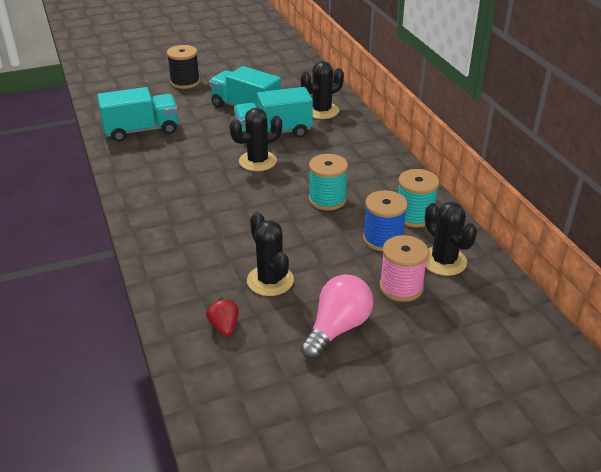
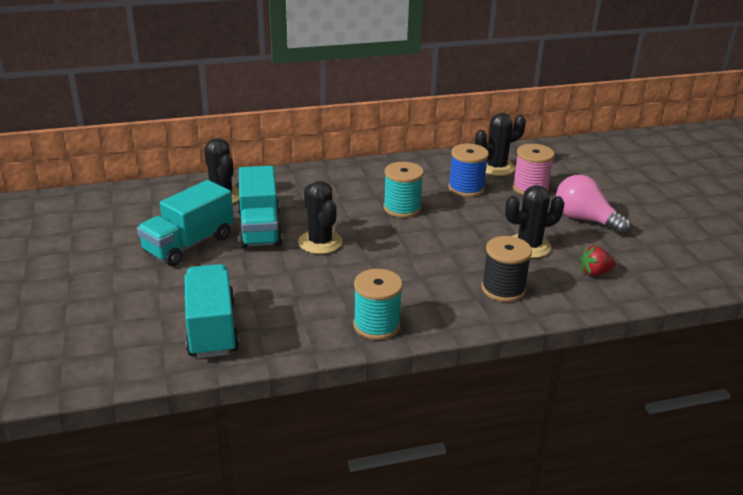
camera: 85 degrees left, 5 degrees down
black spool [167,45,200,89] -> black spool moved to [482,236,532,302]
turquoise spool [398,169,439,227] -> turquoise spool moved to [353,269,403,340]

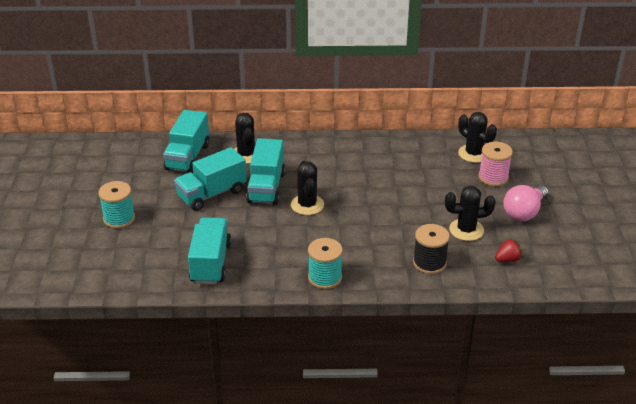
camera: 15 degrees right, 5 degrees up
turquoise spool [383,162,424,218] -> turquoise spool moved to [98,181,135,228]
blue spool [448,144,489,197] -> none
black cactus [475,113,526,176] -> black cactus turned 60 degrees clockwise [458,112,497,163]
pink light bulb [556,175,631,235] -> pink light bulb turned 105 degrees counterclockwise [503,185,549,221]
red strawberry [580,246,616,276] -> red strawberry turned 150 degrees clockwise [495,238,523,262]
none -> turquoise truck [163,110,210,173]

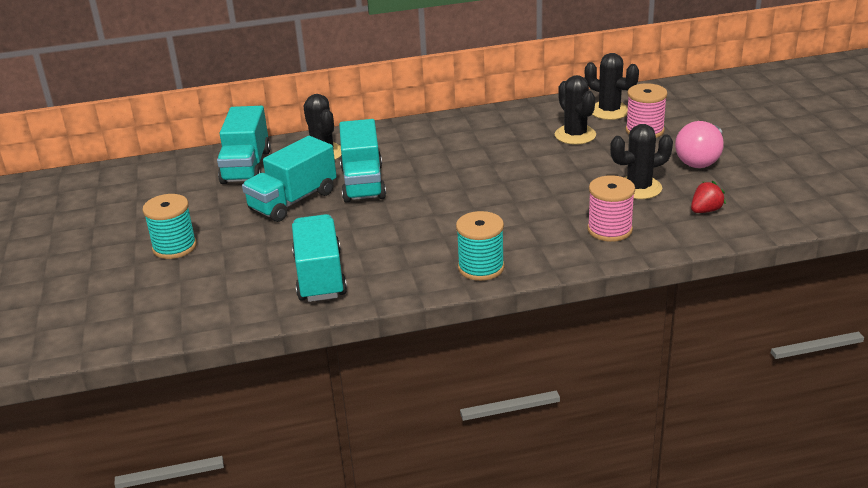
camera: 10 degrees left, 5 degrees down
black cactus [291,161,324,215] -> black cactus moved to [555,75,596,145]
black spool [413,224,450,274] -> pink spool [587,175,635,242]

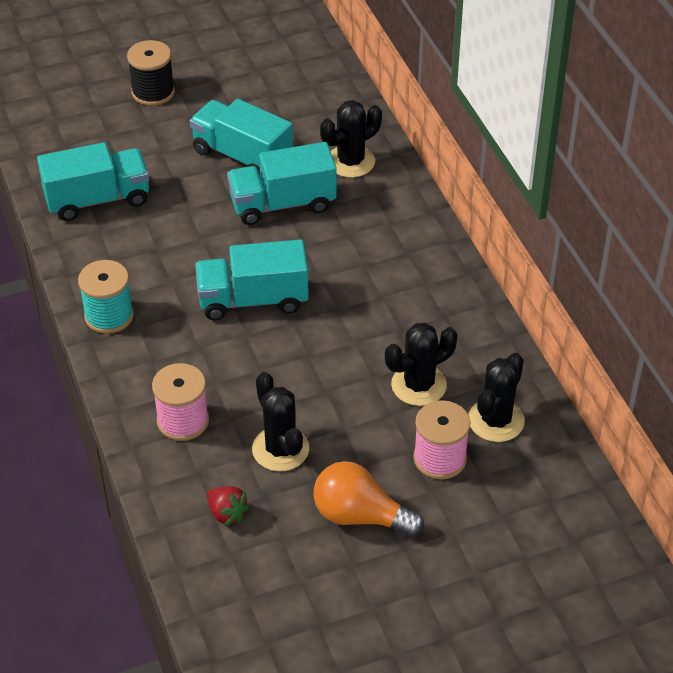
camera: 80 degrees right, 15 degrees up
turquoise spool [143,194,197,259] -> black spool [127,40,175,106]
turquoise truck [217,106,271,184] -> turquoise truck moved to [195,240,309,320]
pink light bulb [675,121,724,168] -> orange light bulb [314,461,424,537]

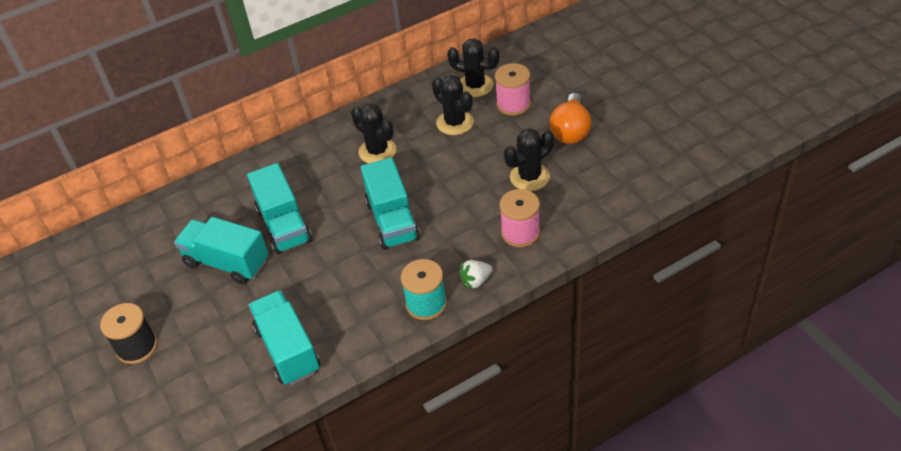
camera: 95 degrees left, 0 degrees up
turquoise truck [190,99,293,175] -> turquoise truck turned 90 degrees clockwise [174,217,269,284]
red strawberry [207,486,250,526] -> none
black cactus [320,100,382,178] -> black cactus moved to [351,104,397,163]
none -> white strawberry [459,260,493,290]

